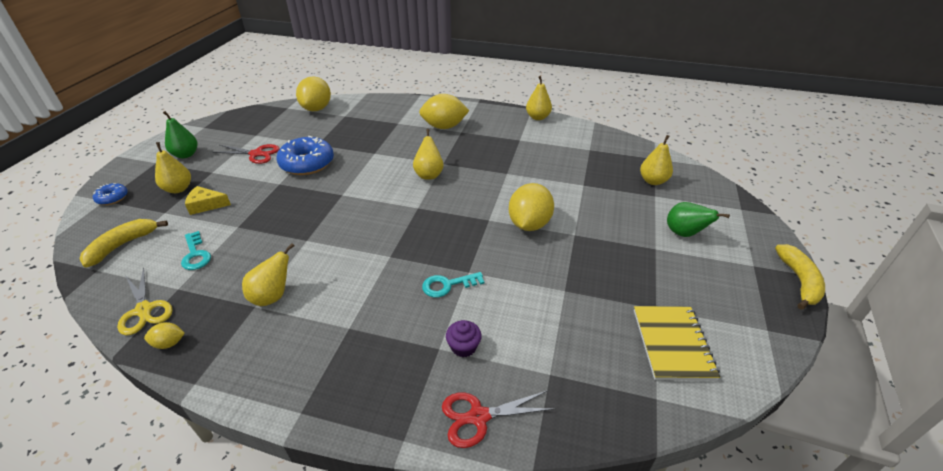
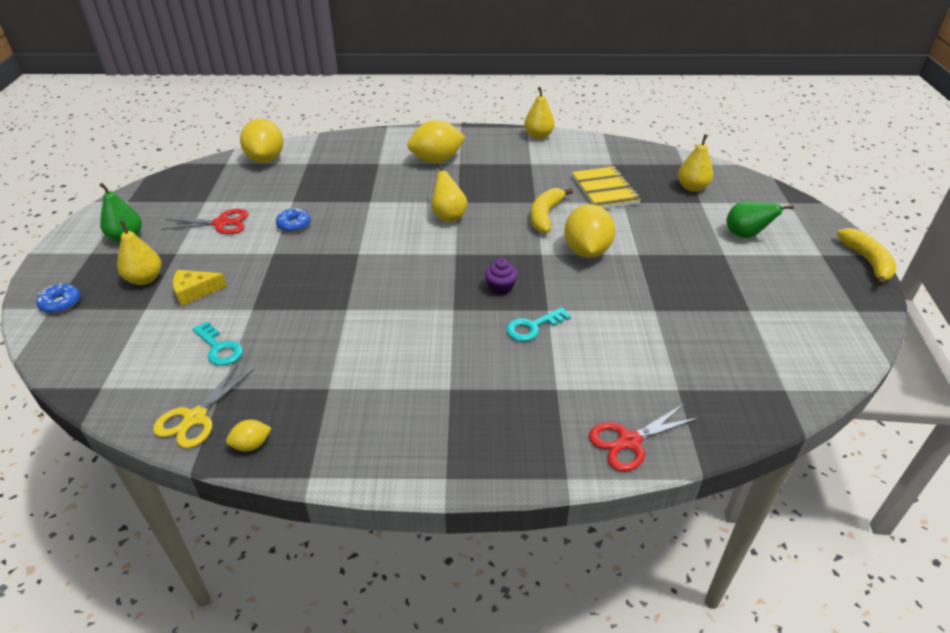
camera: 15 degrees left, 0 degrees up
yellow banana [79,219,168,268] -> yellow banana moved to [531,188,573,233]
yellow scissors [117,267,173,336] -> yellow scissors turned 75 degrees clockwise [153,364,254,448]
yellow pear [242,243,295,306] -> none
blue donut [277,136,334,175] -> blue donut [276,208,311,232], size x0.50
purple cupcake [446,320,482,357] -> purple cupcake moved to [485,258,518,295]
yellow notebook [634,306,720,381] -> yellow notebook moved to [572,166,641,209]

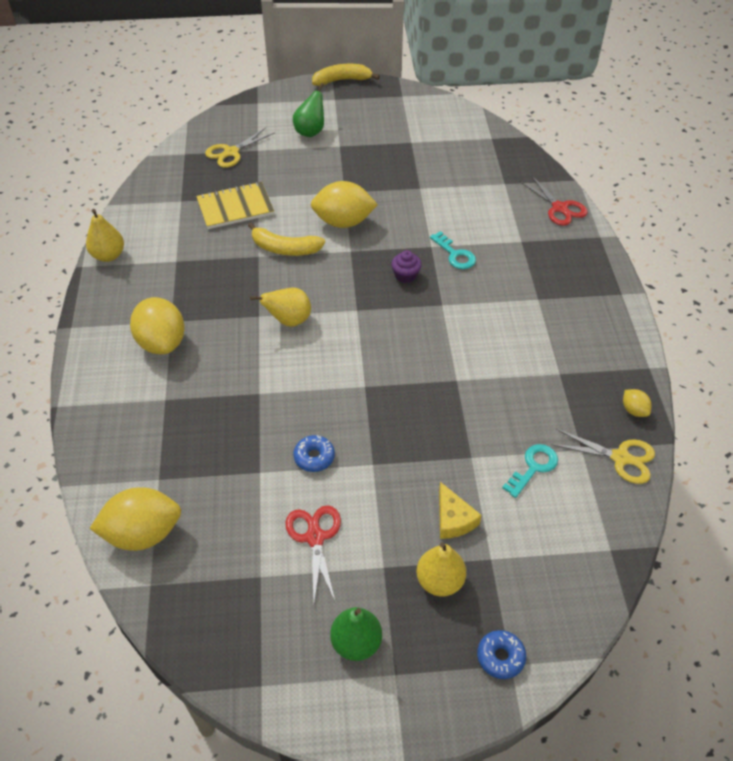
camera: 95 degrees left, 10 degrees up
yellow pear [678,134,713,192] -> yellow scissors [205,127,275,168]

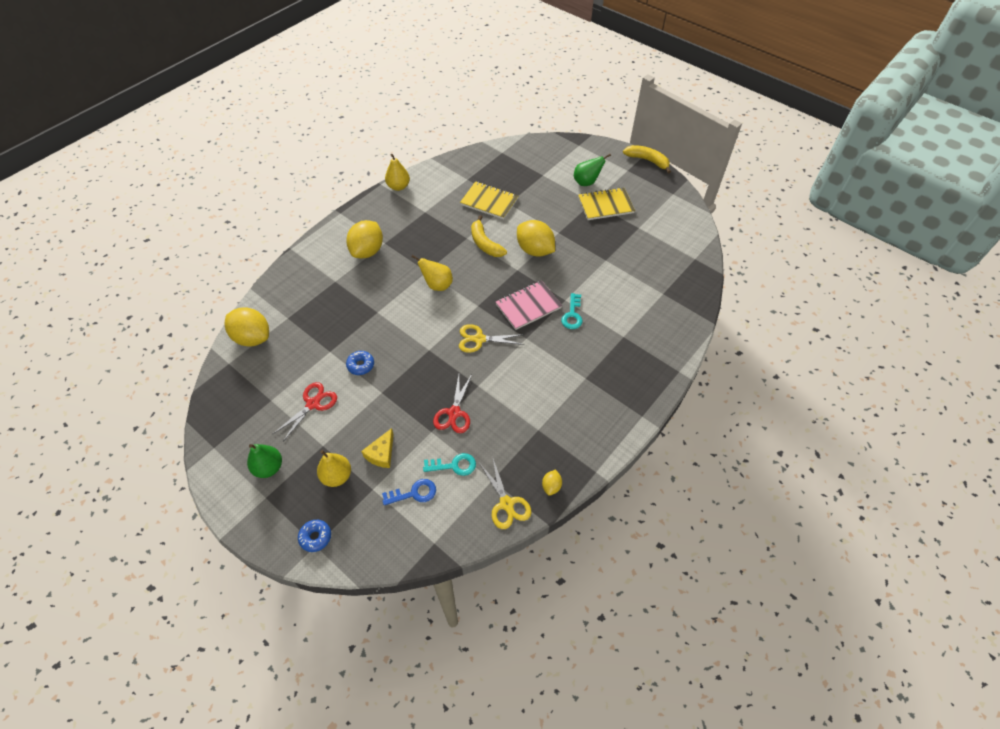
camera: 45 degrees right, 5 degrees up
yellow scissors [205,127,275,168] -> yellow scissors moved to [459,324,524,353]
purple cupcake [391,250,422,283] -> pink notebook [496,280,562,330]
red scissors [520,175,588,226] -> red scissors moved to [433,374,472,433]
none -> blue key [382,479,436,505]
none -> yellow notebook [578,187,635,220]

